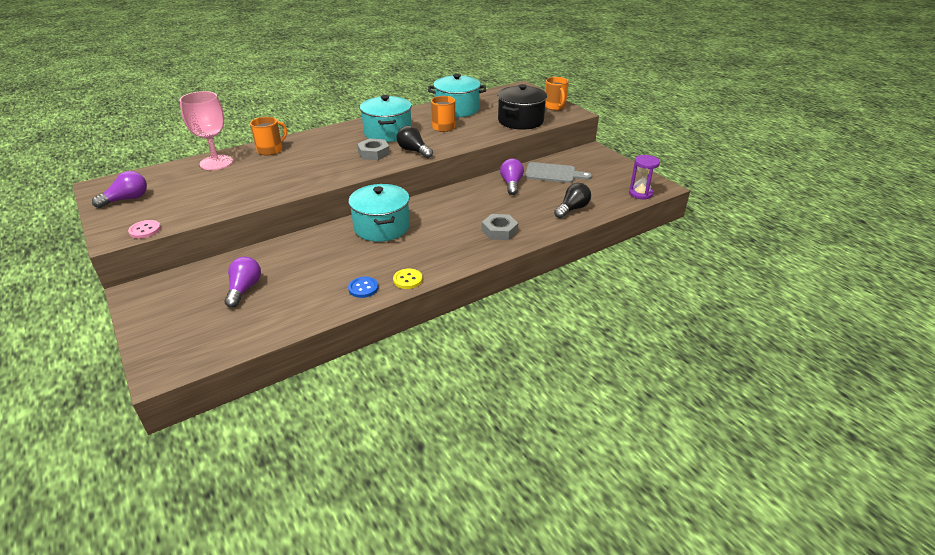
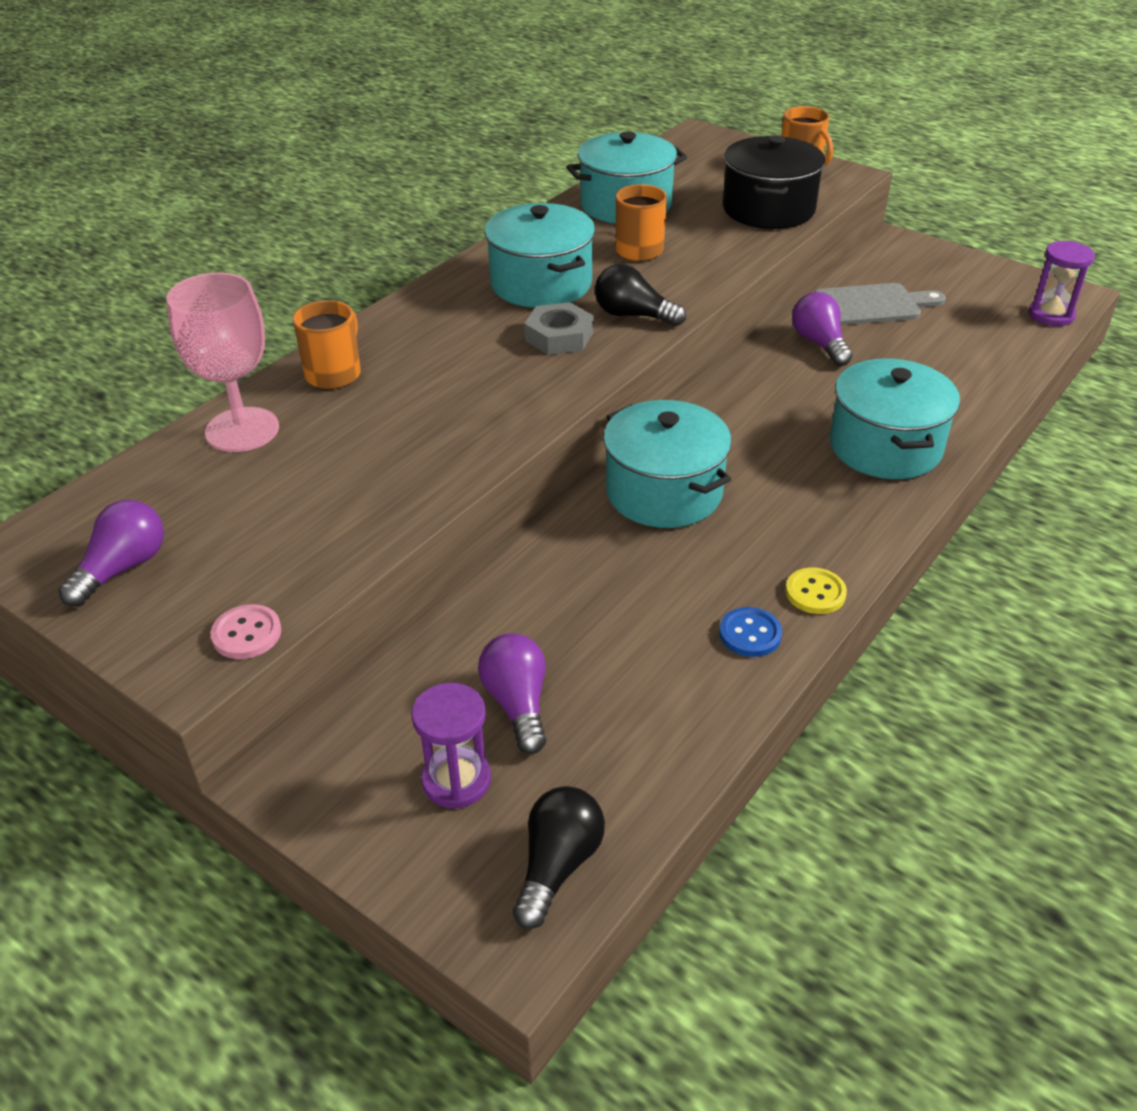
camera: 20 degrees left, 5 degrees up
grey nut [482,214,518,240] -> turquoise pot [830,358,960,479]
black light bulb [554,183,591,218] -> black light bulb moved to [513,786,605,929]
none -> purple hourglass [411,683,491,809]

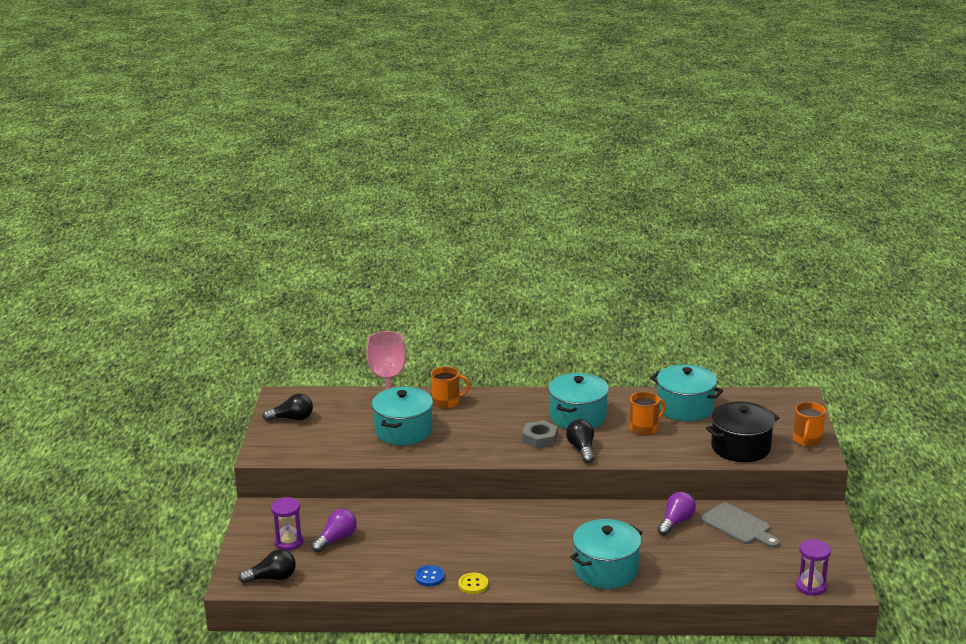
camera: 55 degrees right, 15 degrees down
purple light bulb [58,500,164,607] -> black light bulb [262,394,313,421]
pink button [211,604,281,659] -> none
turquoise pot [603,400,732,528] -> turquoise pot moved to [372,387,433,445]

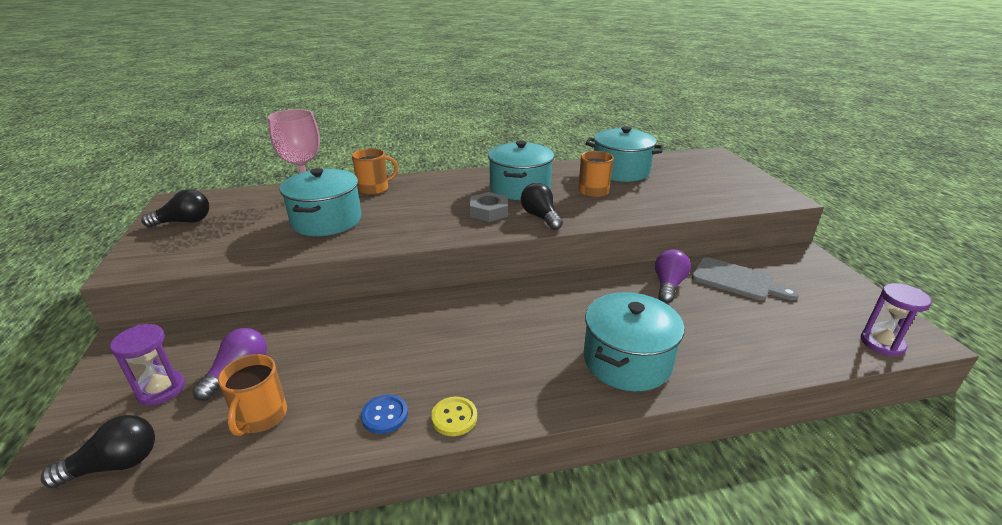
camera: 15 degrees left, 5 degrees up
black pot [706,402,779,462] -> none
orange mug [793,402,826,447] -> orange mug moved to [218,354,287,436]

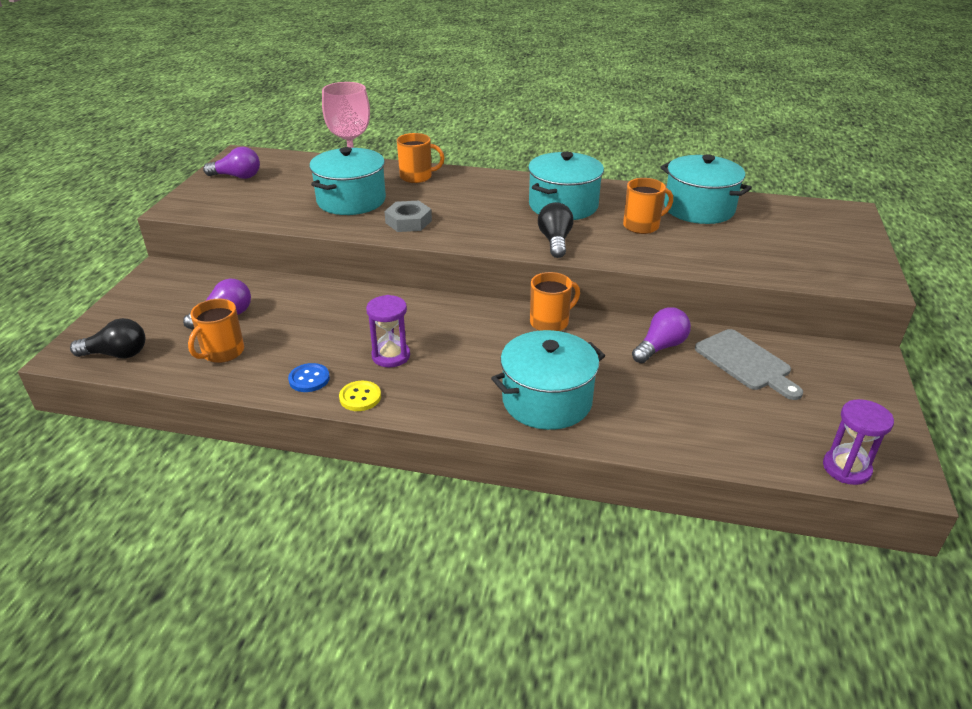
camera: 25 degrees right, 5 degrees up
purple hourglass [110,324,185,406] -> purple hourglass moved to [366,295,410,368]
black light bulb [141,189,209,227] -> purple light bulb [203,147,260,179]
grey nut [470,192,508,222] -> grey nut moved to [384,201,432,232]
none -> orange mug [530,272,580,331]

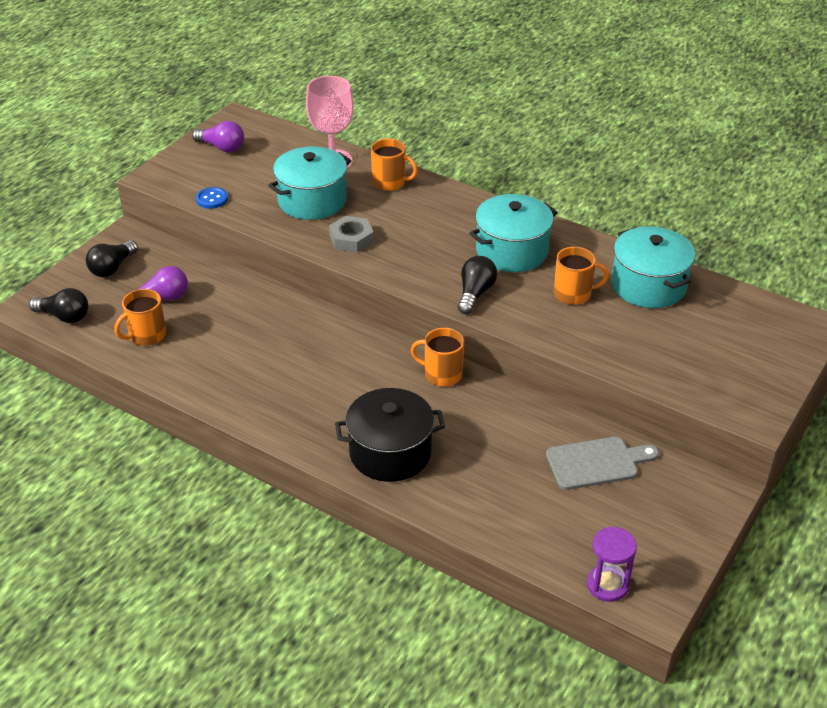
camera: 20 degrees right, 5 degrees up
blue button [288,363,330,392] -> blue button moved to [196,187,228,209]
yellow button [339,381,381,411] -> none
purple hourglass [366,295,410,368] -> none
turquoise pot [491,330,605,430] -> black pot [335,388,445,482]
orange mug [530,272,580,331] -> orange mug turned 150 degrees counterclockwise [411,328,464,387]
purple light bulb [632,307,691,363] -> none
grey cutting board [695,329,803,400] -> grey cutting board turned 90 degrees counterclockwise [546,437,659,490]
none -> black light bulb [86,240,138,277]

